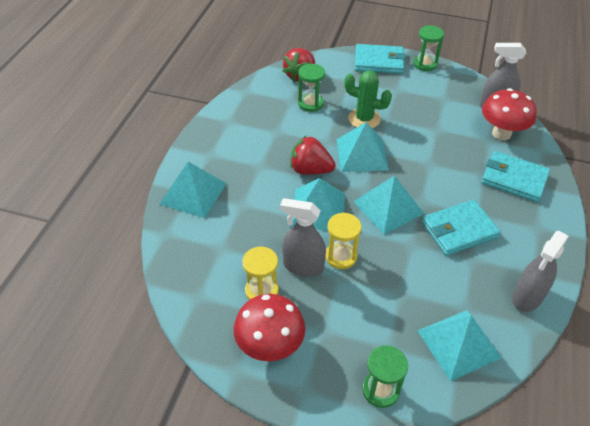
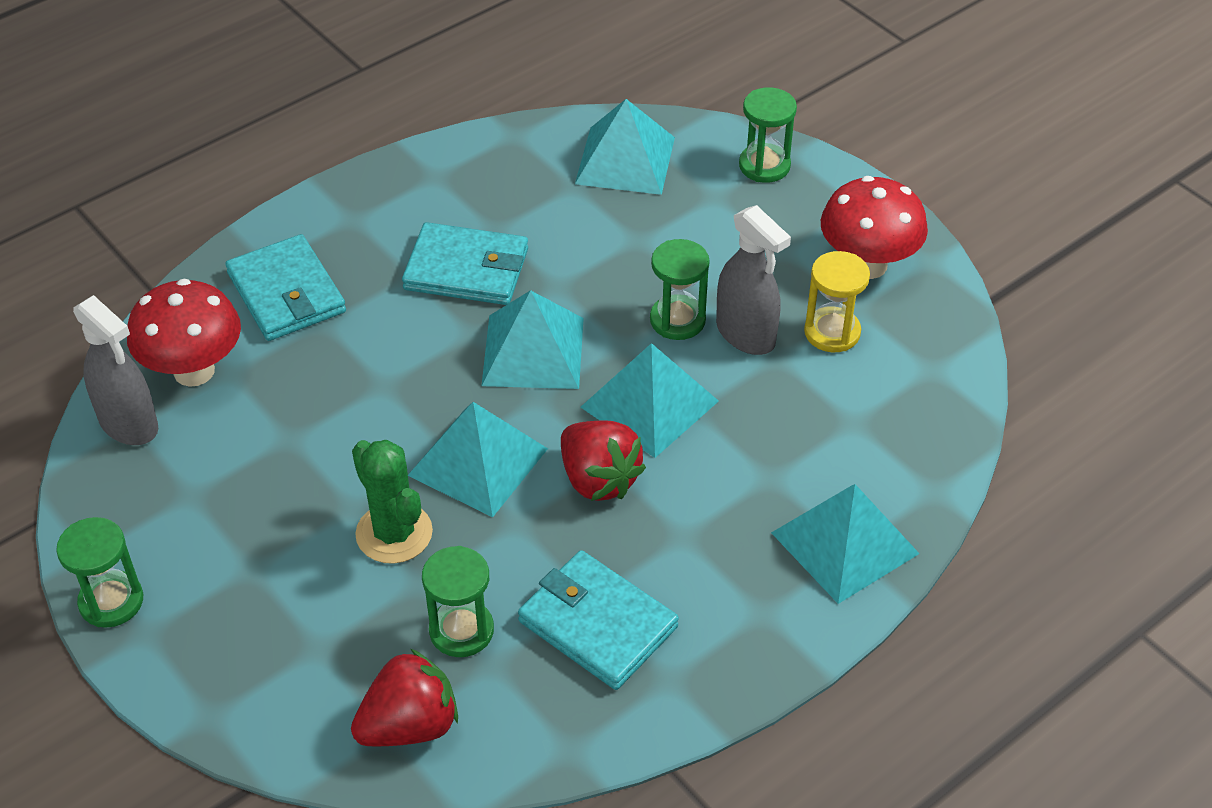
camera: 145 degrees left, 0 degrees up
yellow hourglass [325,212,361,269] -> green hourglass [650,239,709,340]
turquoise wallet [355,44,405,74] -> turquoise wallet moved to [518,550,679,690]
grey spray bottle [512,231,569,312] -> none

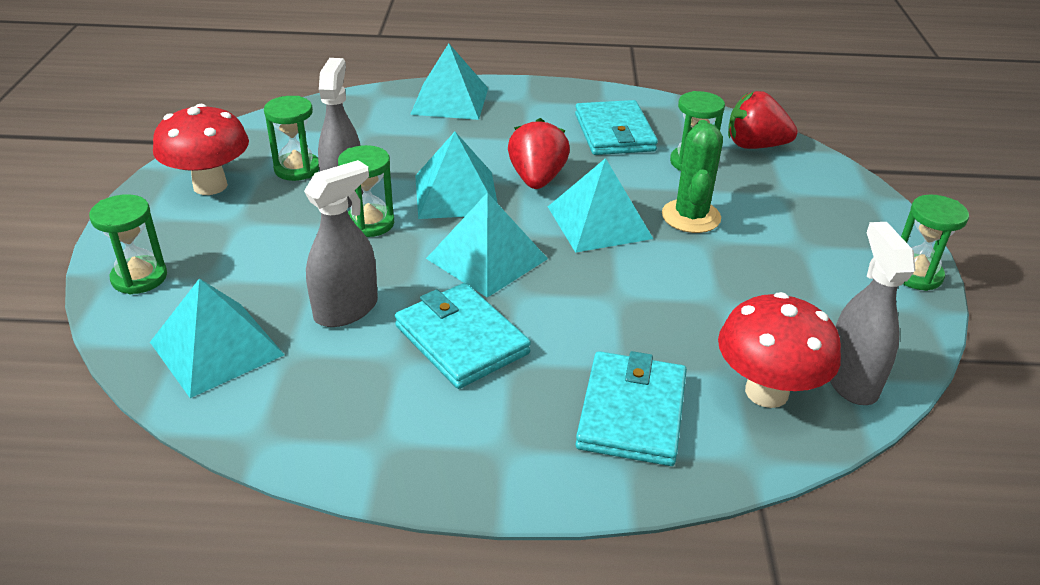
camera: 140 degrees left, 10 degrees down
yellow hourglass [804,251,870,352] -> green hourglass [264,96,319,181]
none -> grey spray bottle [304,160,378,327]

